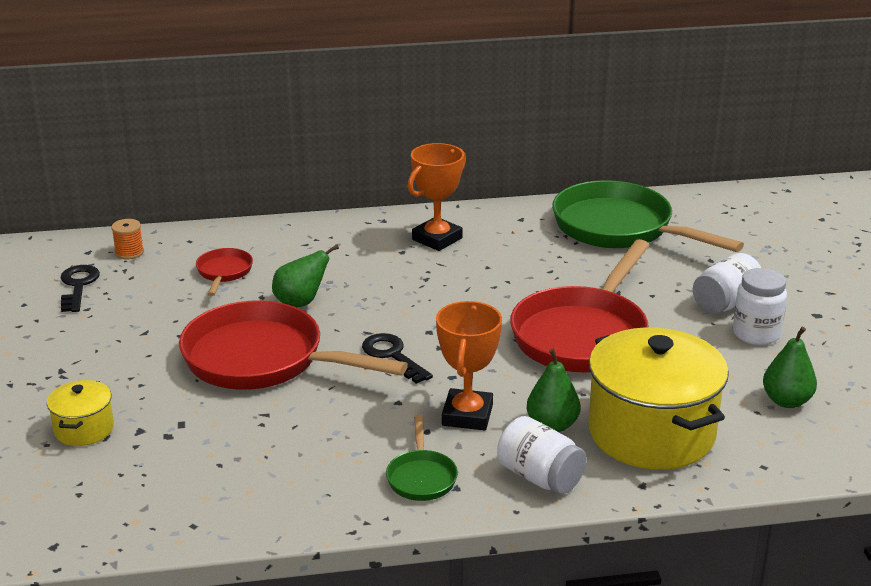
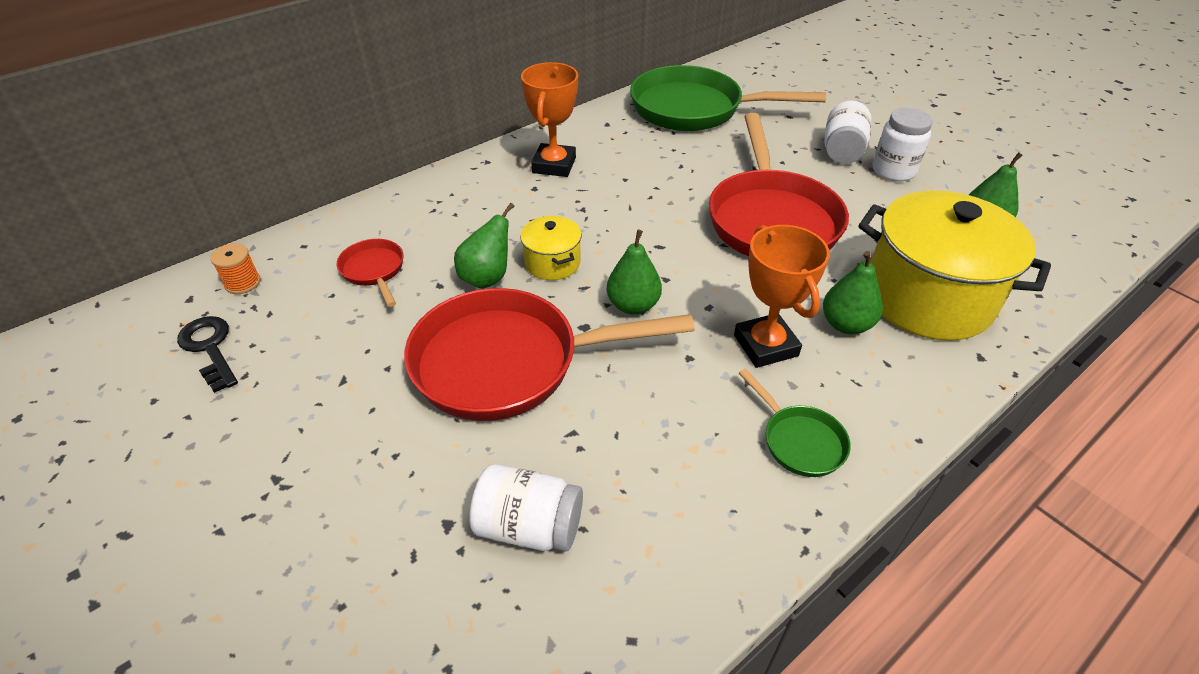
camera: 30 degrees left, 15 degrees up
yellow pot [47,380,114,446] -> yellow pot moved to [520,216,582,280]
black key [362,333,433,384] -> green pear [607,229,662,315]
white jar [497,416,587,494] -> white jar moved to [469,464,583,551]

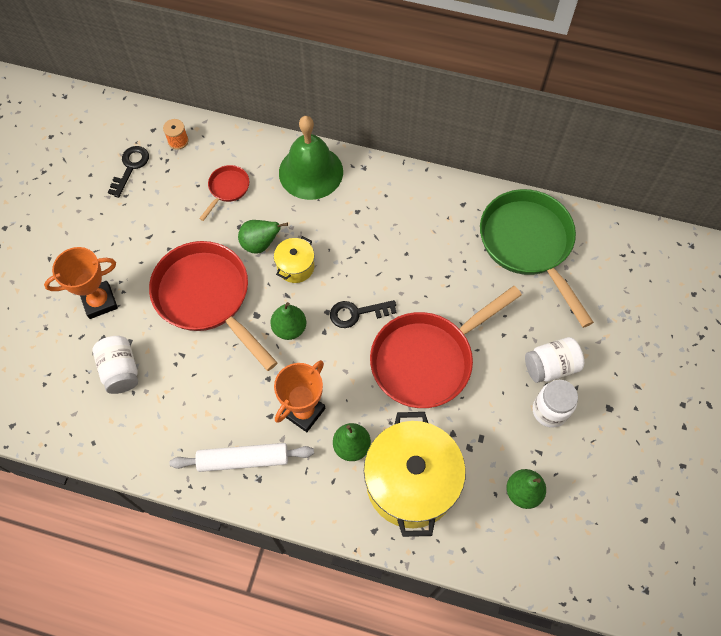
camera: 55 degrees right, 20 degrees up
orange trophy [521,62,578,177] -> orange trophy moved to [44,247,118,319]
green pan [739,368,851,477] -> white rolling pin [169,443,314,472]
none -> green bell [279,116,343,200]
none -> black key [330,300,397,328]

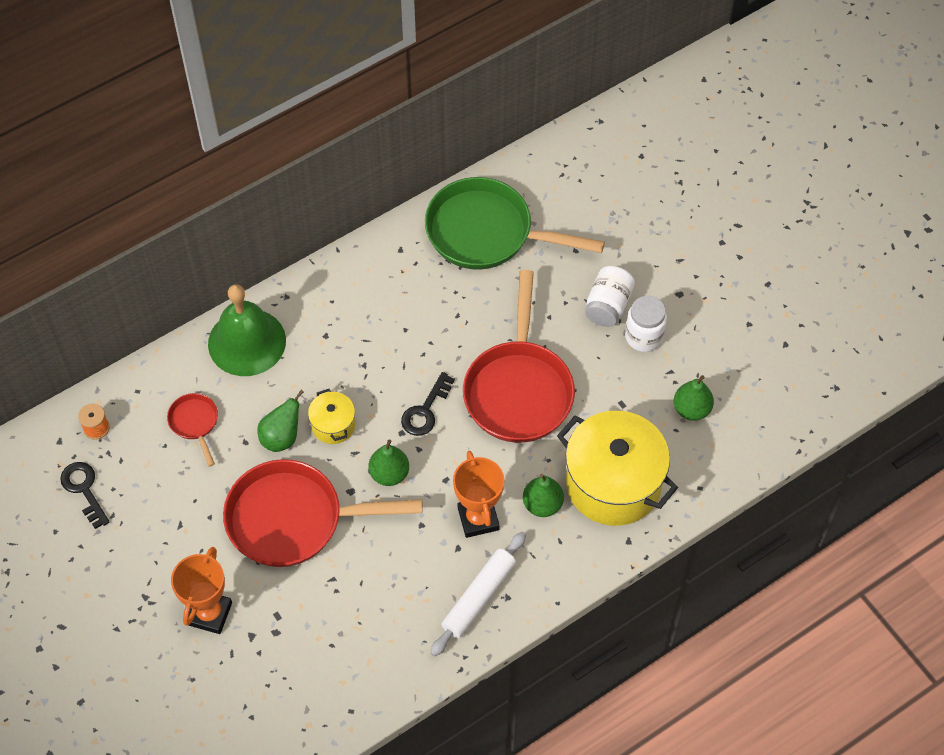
camera: 50 degrees left, 5 degrees down
white jar [92,336,138,394] -> none

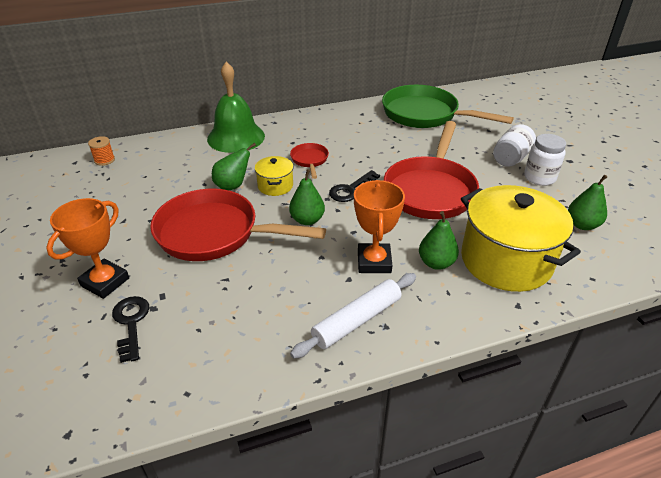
camera: 15 degrees right, 20 degrees down
black key [60,462,110,529] -> black key moved to [112,296,149,363]
red pan [167,393,218,467] -> red pan moved to [290,143,329,179]

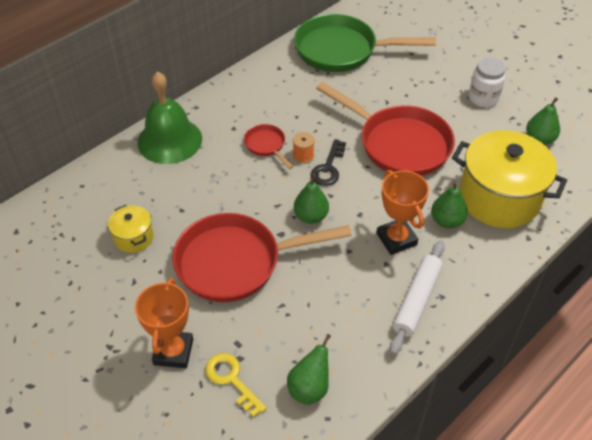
camera: 25 degrees left, 10 degrees up
orange spool [88,136,115,166] -> orange spool moved to [293,132,315,164]
black key [112,296,149,363] -> yellow key [206,353,267,418]
green pear [212,143,256,190] -> green pear moved to [287,334,331,405]
yellow pot [255,156,293,196] -> yellow pot moved to [108,205,154,253]
red pan [384,121,479,219] -> red pan turned 45 degrees counterclockwise [316,82,455,176]
white jar [493,124,536,167] -> none

